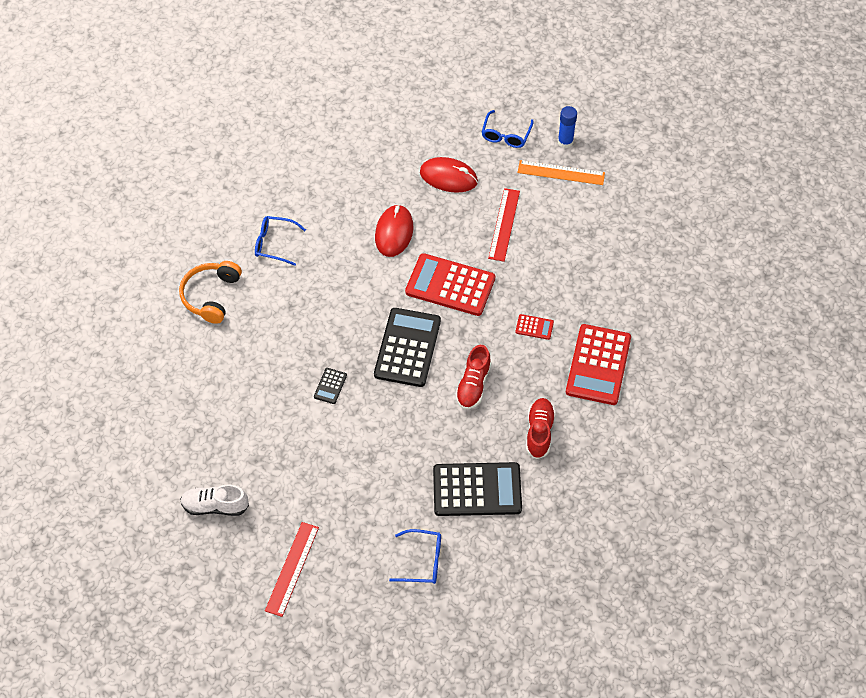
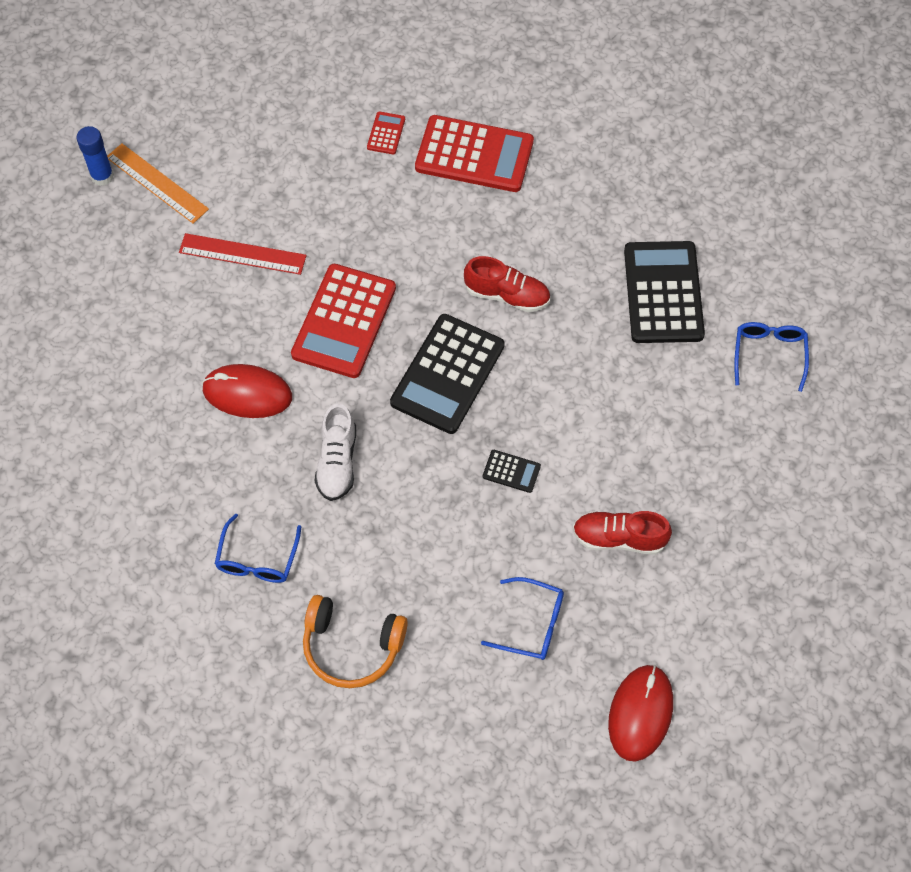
camera: 90 degrees left, 5 degrees up
white shoe [180,484,249,516] -> white shoe moved to [315,404,356,501]
red ruler [265,522,319,617] -> none
black calculator [374,308,441,387] -> black calculator turned 75 degrees counterclockwise [390,314,505,434]
red mouse [420,157,478,193] -> red mouse moved to [608,665,673,762]
blue glasses [482,110,534,148] -> blue glasses moved to [481,577,564,660]
red calculator [515,314,554,340] -> red calculator moved to [367,111,405,154]
orange ruler [517,160,605,185] -> orange ruler turned 60 degrees counterclockwise [107,143,209,224]
red shoe [526,398,556,459] -> red shoe moved to [573,511,672,555]

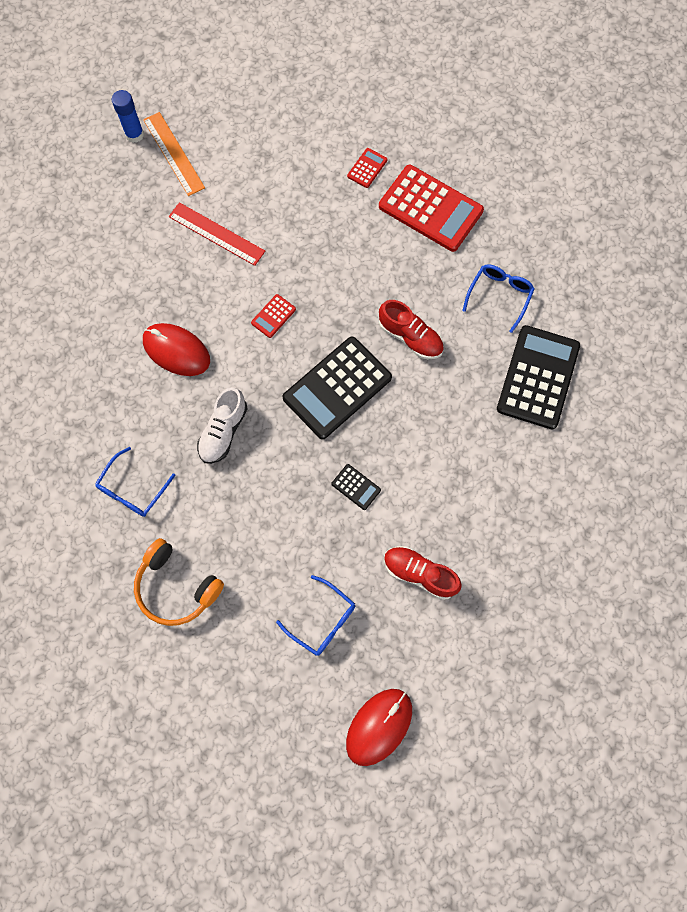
camera: 20 degrees right, 10 degrees up
red calculator [291,264,396,378] -> red calculator [251,294,296,338], size x0.43
blue glasses [734,322,809,392] -> blue glasses moved to [462,264,534,333]

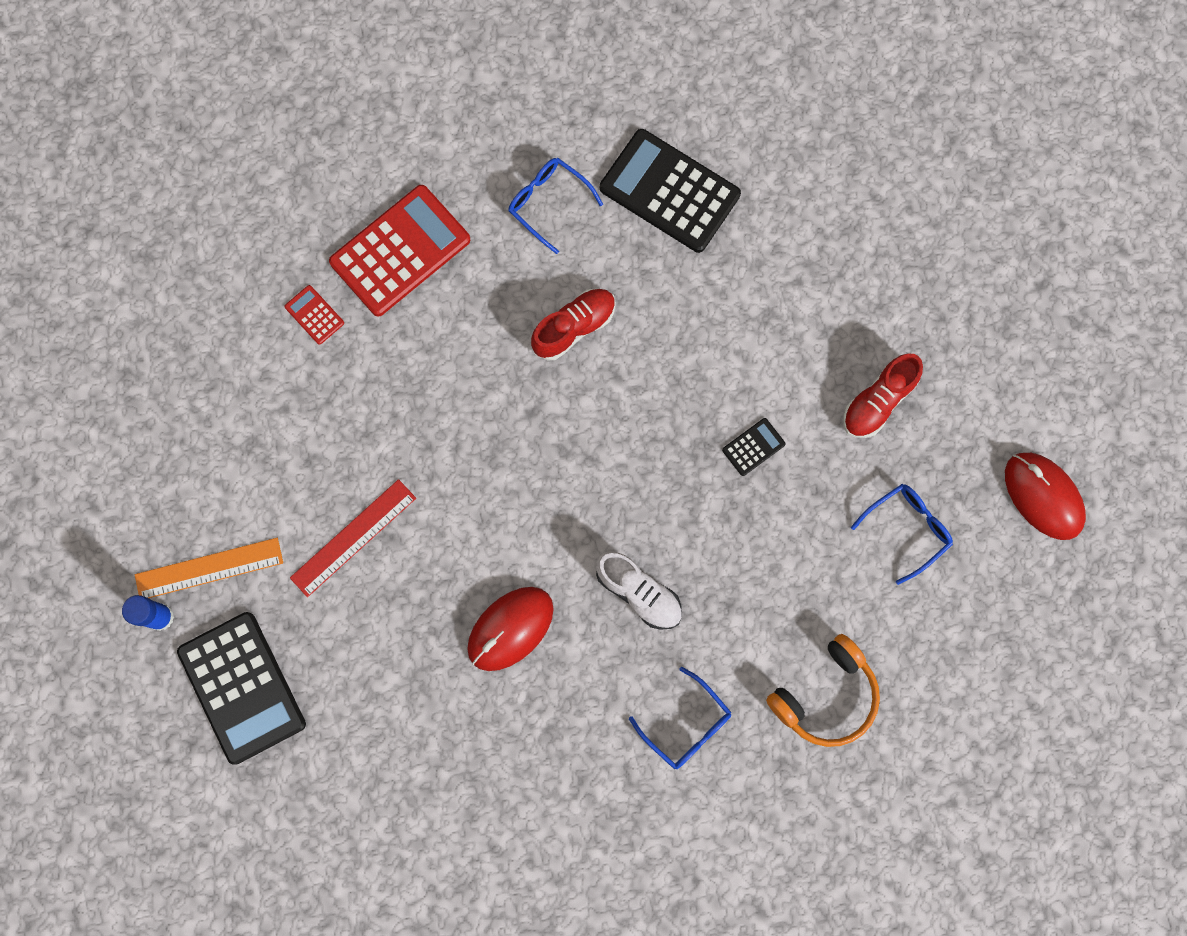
camera: 75 degrees left, 5 degrees up
red calculator [251,294,296,338] -> none
black calculator [283,337,392,439] -> black calculator moved to [177,612,306,765]

